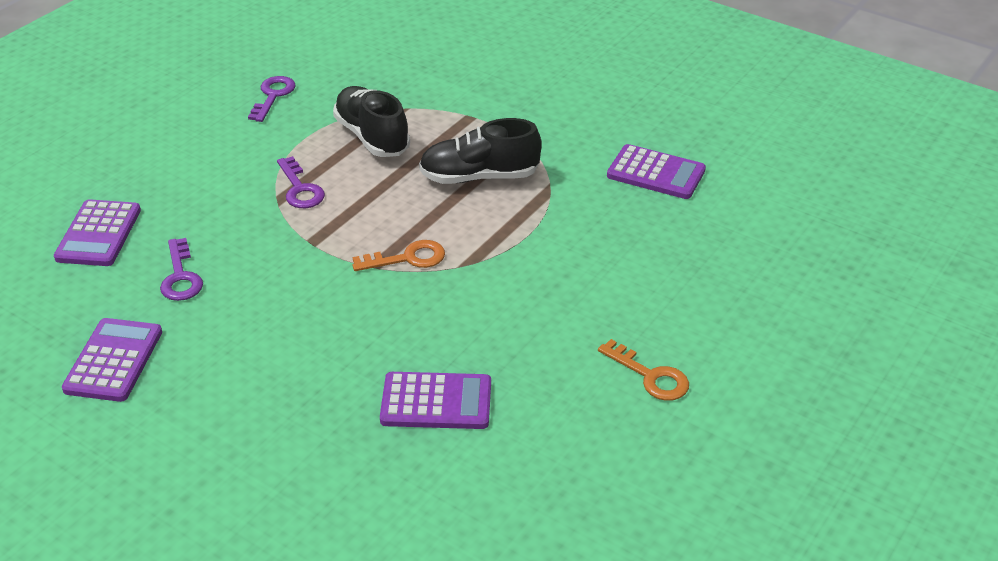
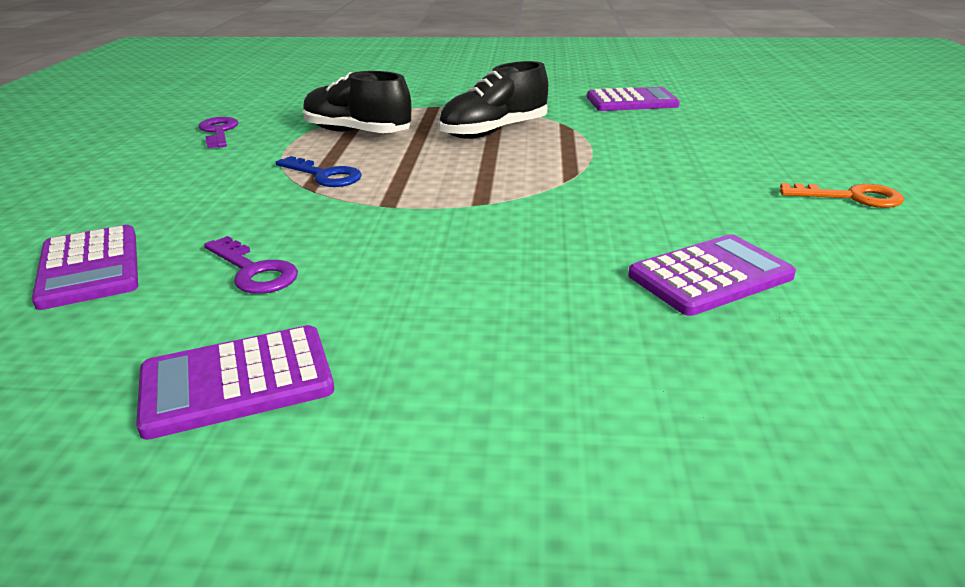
camera: 30 degrees left, 10 degrees down
purple calculator [62,318,162,402] -> purple calculator turned 90 degrees counterclockwise [136,325,334,440]
purple key [277,156,325,208] -> blue key [276,156,362,187]
orange key [352,240,445,271] -> none

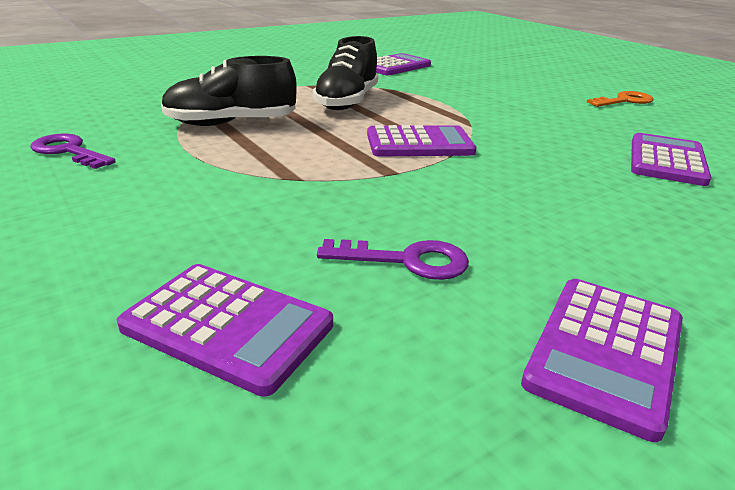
camera: 40 degrees left, 0 degrees up
blue key [276,156,362,187] -> none
none -> purple calculator [367,125,476,156]

